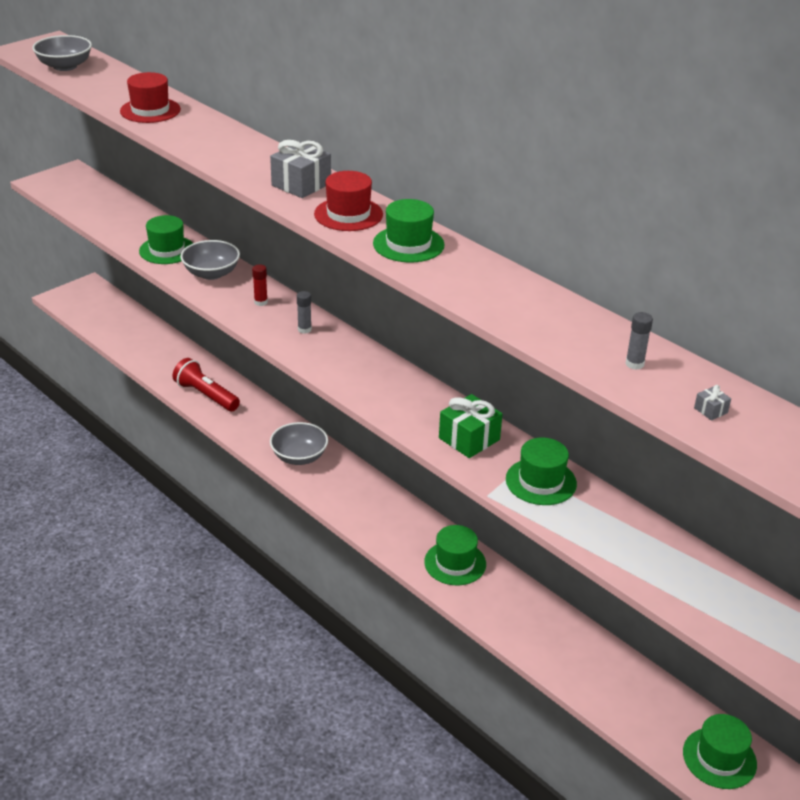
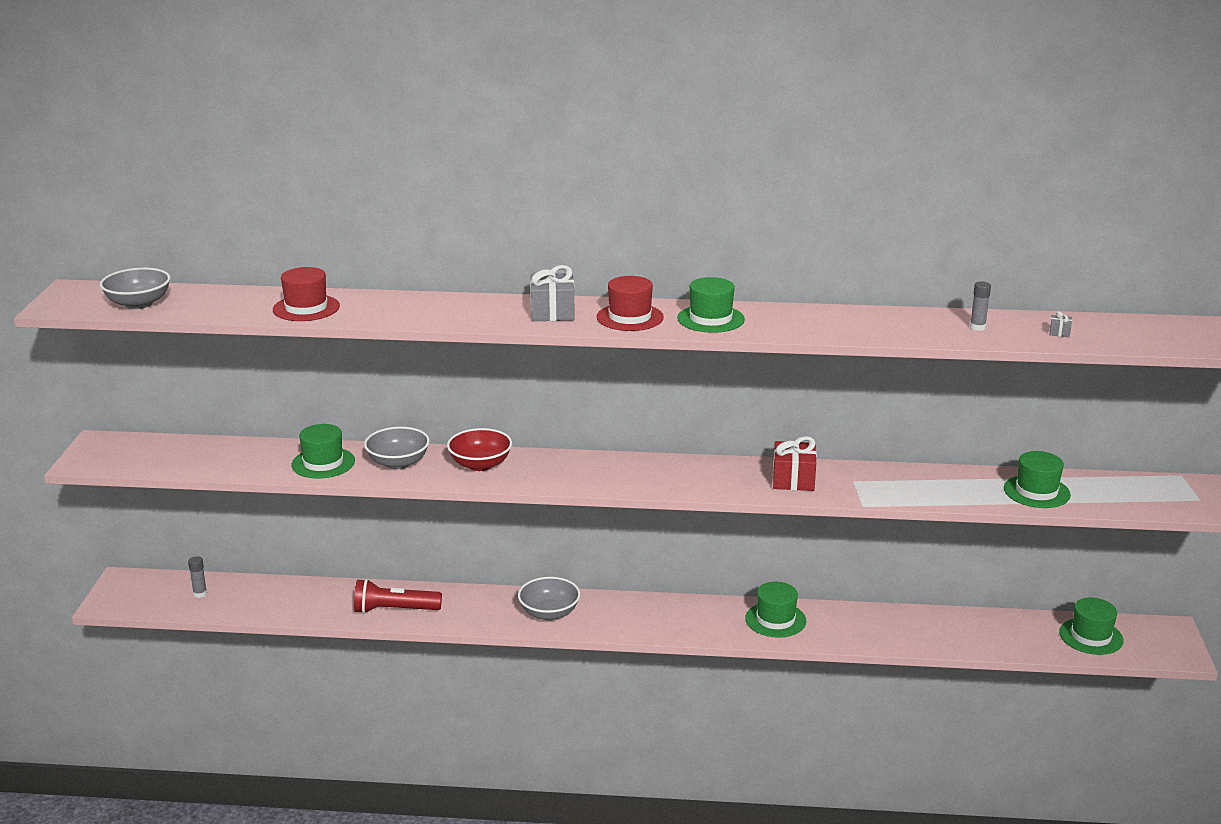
camera: 40 degrees left, 10 degrees down
red glue stick [252,265,268,306] -> red bowl [447,428,512,471]
grey glue stick [297,291,312,334] -> grey glue stick moved to [188,556,207,598]
green gift [439,394,503,458] -> red gift [773,436,817,491]
green hat [506,438,577,505] -> green hat moved to [1004,451,1071,508]

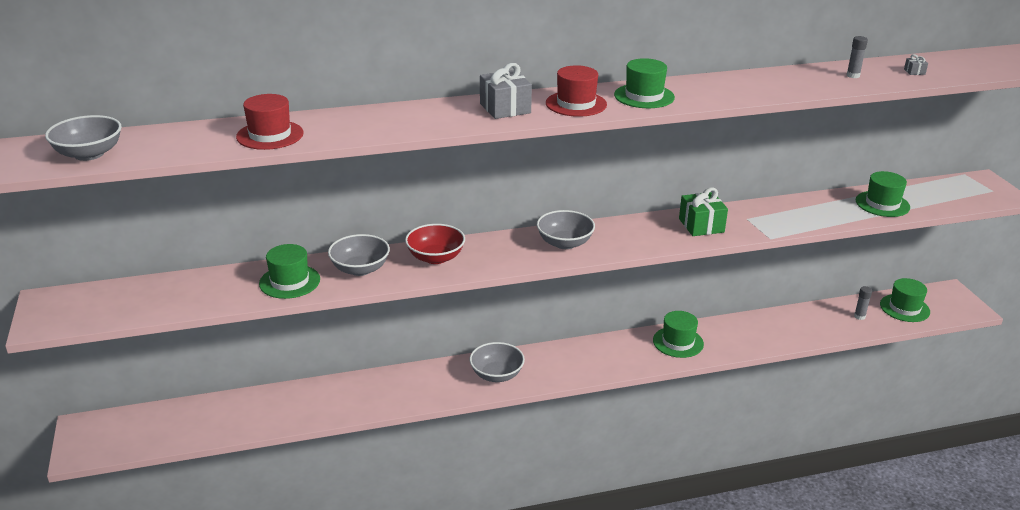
camera: 20 degrees left, 5 degrees up
grey glue stick [188,556,207,598] -> grey glue stick moved to [854,286,872,320]
red flashlight [354,579,442,614] -> none
red gift [773,436,817,491] -> green gift [679,188,728,236]
none -> grey bowl [537,210,595,249]

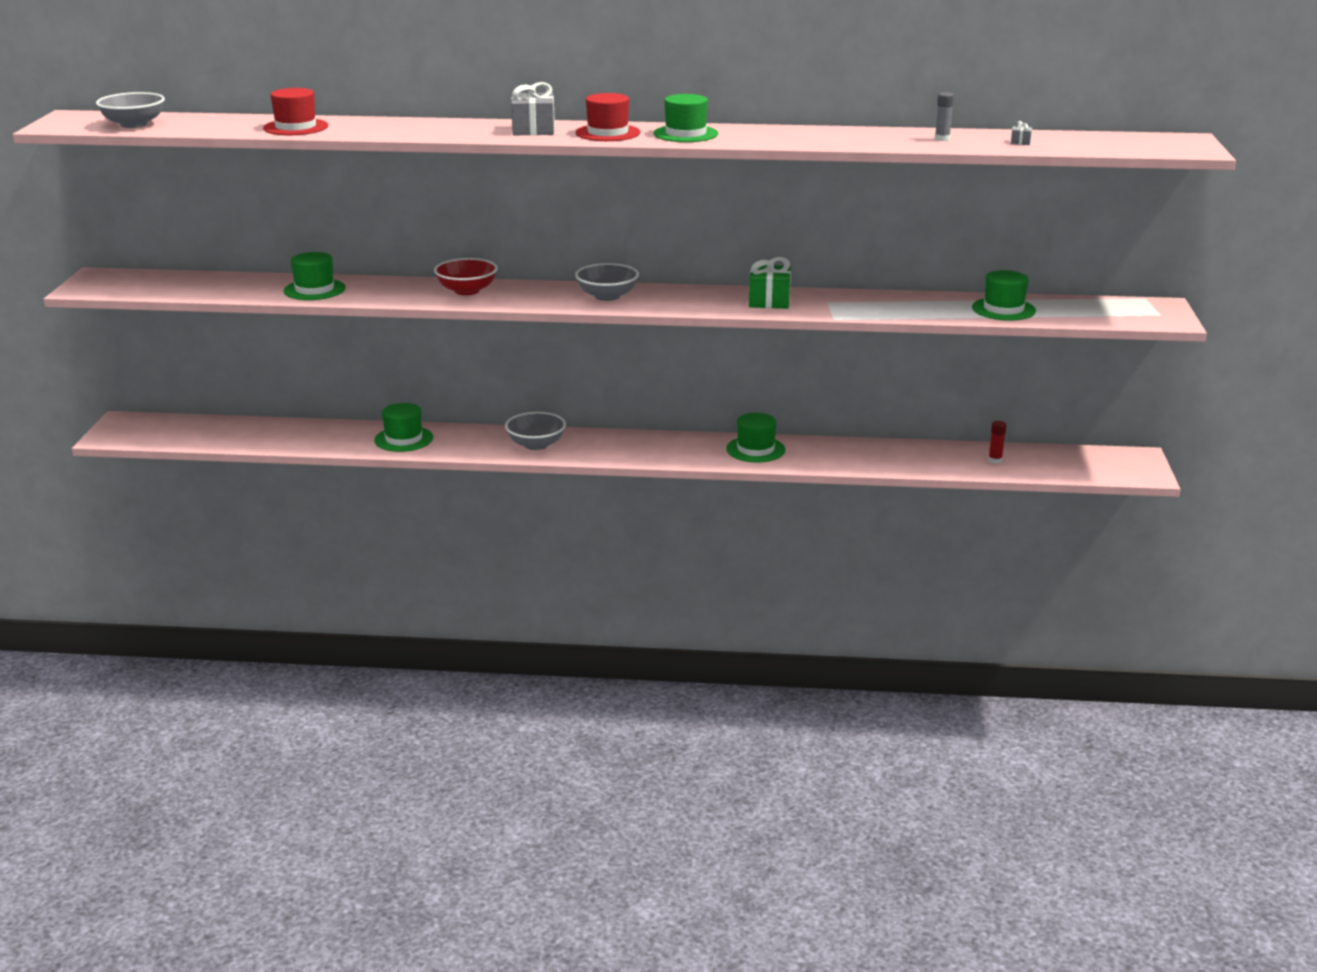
camera: 20 degrees right, 5 degrees down
grey bowl [328,234,390,276] -> none
grey glue stick [854,286,872,320] -> red glue stick [988,421,1006,464]
green hat [880,278,930,322] -> green hat moved to [374,403,433,452]

